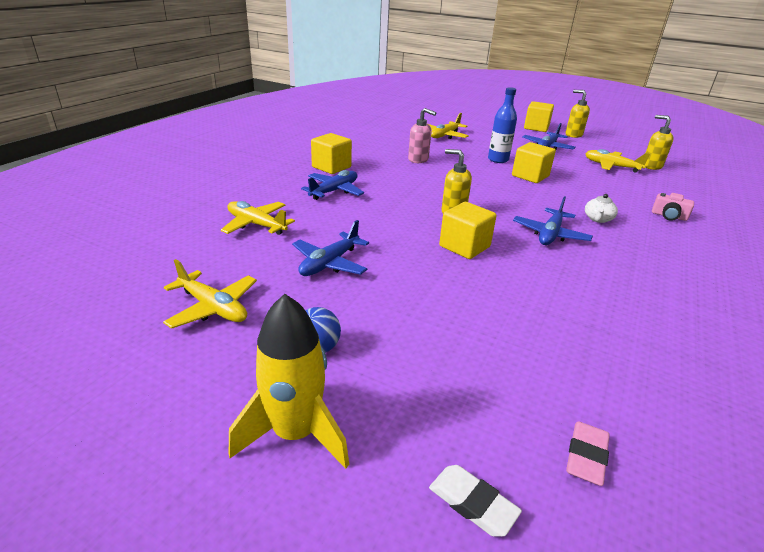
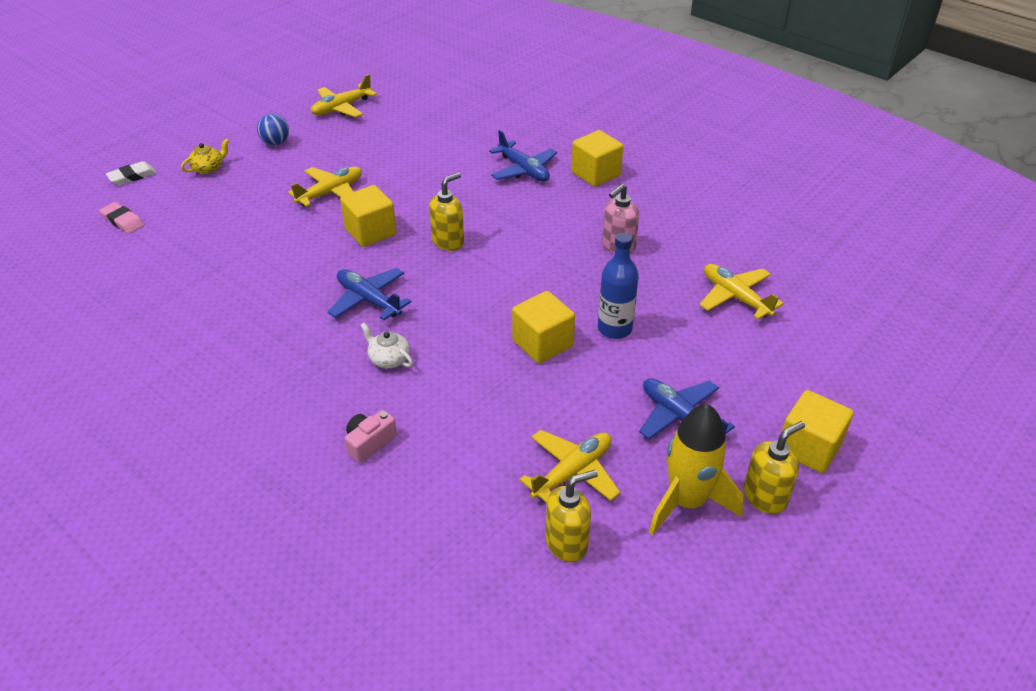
camera: 105 degrees right, 10 degrees up
yellow plane [221,201,295,235] -> yellow plane moved to [288,167,362,207]
yellow rocket [229,294,349,469] -> yellow rocket moved to [649,404,744,535]
blue plane [292,220,369,276] -> none
none -> yellow teapot [181,139,229,174]

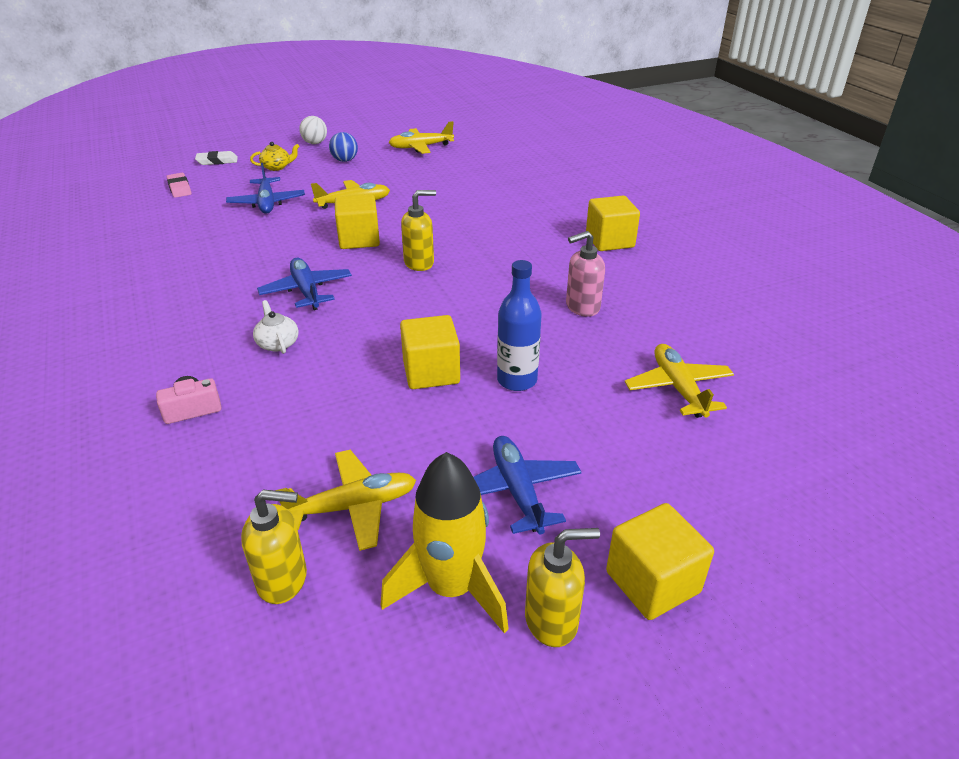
camera: 25 degrees right, 5 degrees down
blue plane [489,130,557,181] -> blue plane moved to [226,163,305,214]
none -> white ball [299,116,327,144]

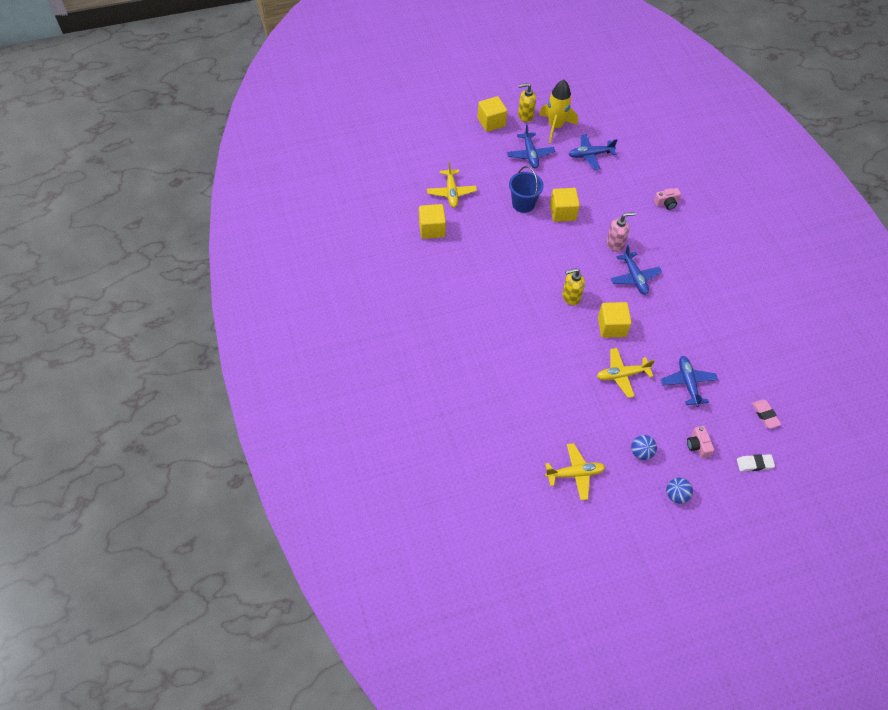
camera: 175 degrees left, 20 degrees up
yellow soap dispenser [241,490,307,604] -> none
yellow teapot [250,142,300,171] -> pink camera [687,426,714,458]
white teapot [253,300,299,354] -> none
yellow plane [275,450,416,551] -> blue plane [569,134,617,170]
white ball [299,116,327,144] -> blue ball [666,478,693,504]
blue bottle [497,260,542,391] -> blue bucket [509,166,544,213]
pink soap dispenser [566,231,605,317] -> pink soap dispenser moved to [606,212,636,252]
yellow cube [586,196,640,251] -> yellow cube moved to [419,204,446,239]

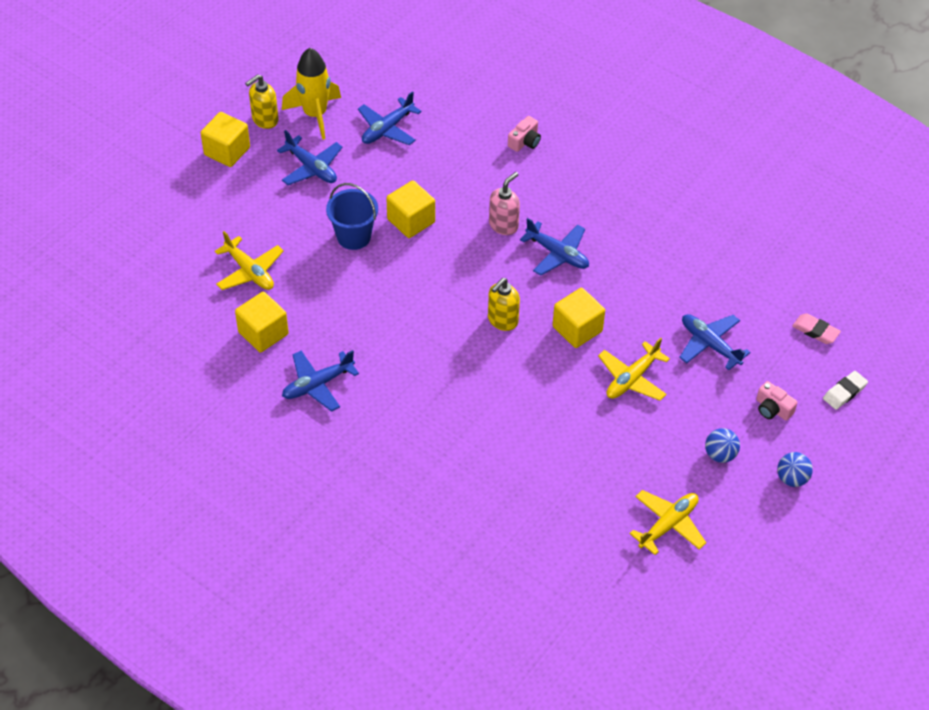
camera: 35 degrees left, 5 degrees down
none -> blue plane [282,350,359,412]

